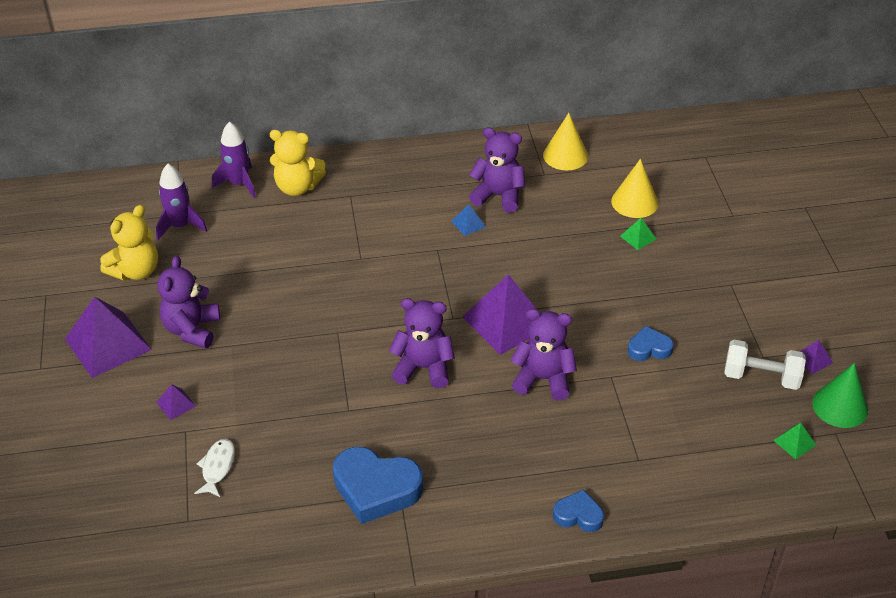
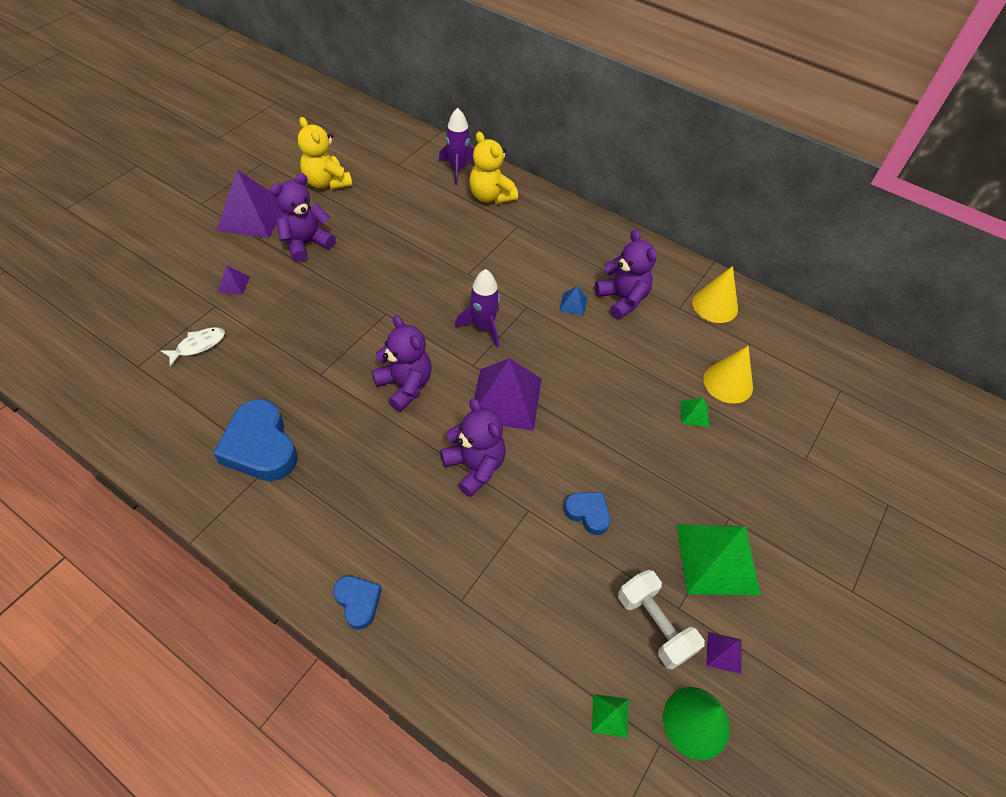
camera: 40 degrees right, 10 degrees up
yellow teddy bear [100,205,158,281] -> yellow teddy bear turned 60 degrees clockwise [298,117,352,190]
purple rocket [156,164,207,240] -> purple rocket moved to [455,269,500,347]
none -> green pyramid [677,524,761,595]

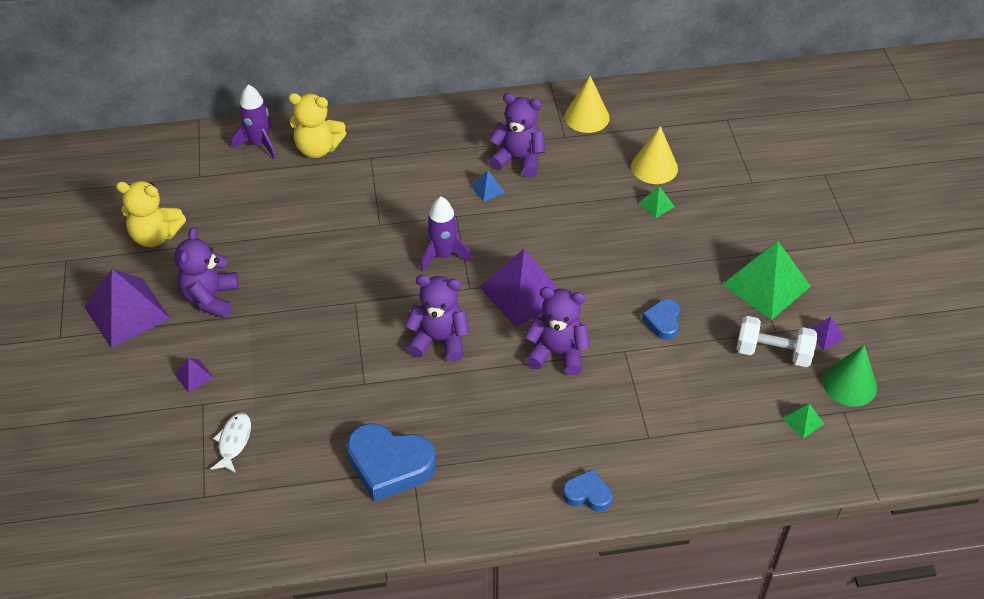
camera: 40 degrees left, 5 degrees down
blue heart [564,492,611,535] -> blue heart turned 75 degrees counterclockwise [642,299,680,340]

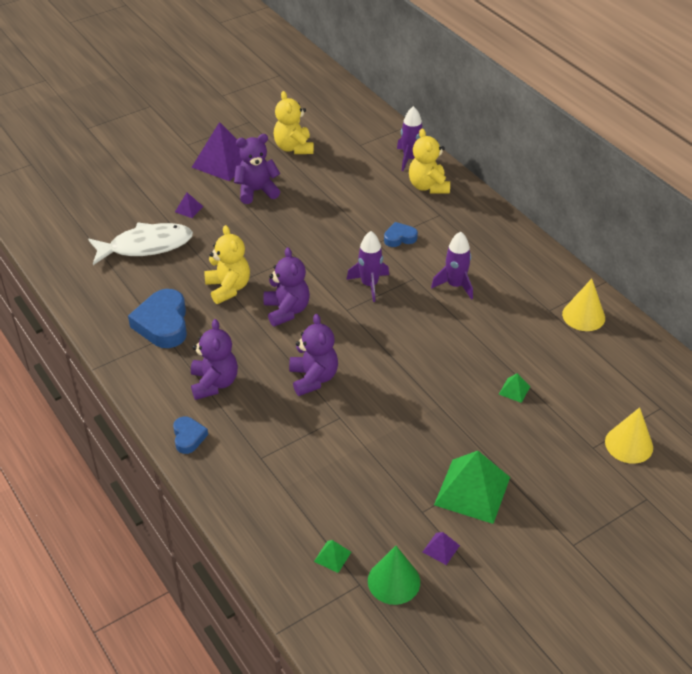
camera: 65 degrees right, 5 degrees down
white fish [211,413,251,473] -> white fish [88,223,193,265], size x2.07
blue pyramid [471,170,505,202] -> purple rocket [431,231,473,300]
purple pyramid [479,249,558,327] -> none
purple teddy bear [489,93,545,177] -> purple teddy bear moved to [191,319,238,400]
yellow cone [631,126,678,184] -> yellow cone moved to [605,407,653,464]
blue heart [642,299,680,340] -> blue heart moved to [384,222,418,247]
white dumbbell [736,316,817,367] -> none
none -> yellow teddy bear [204,225,250,304]

